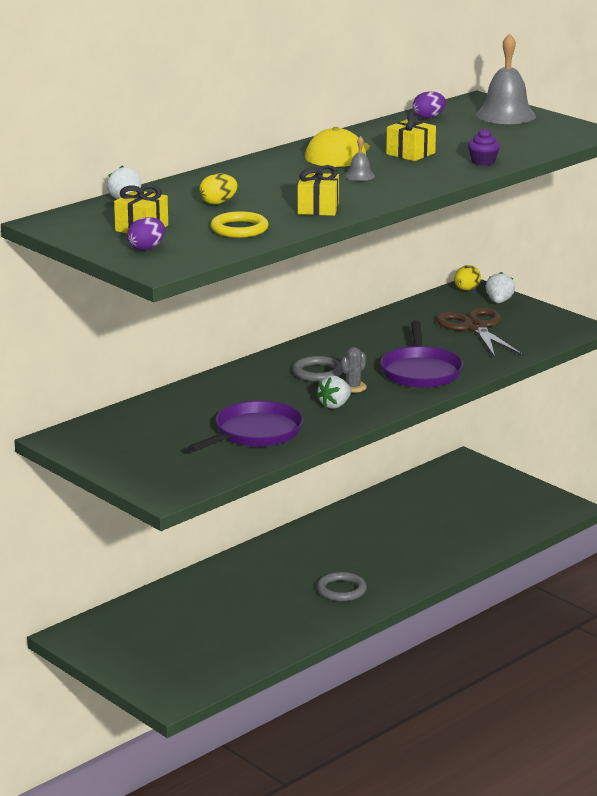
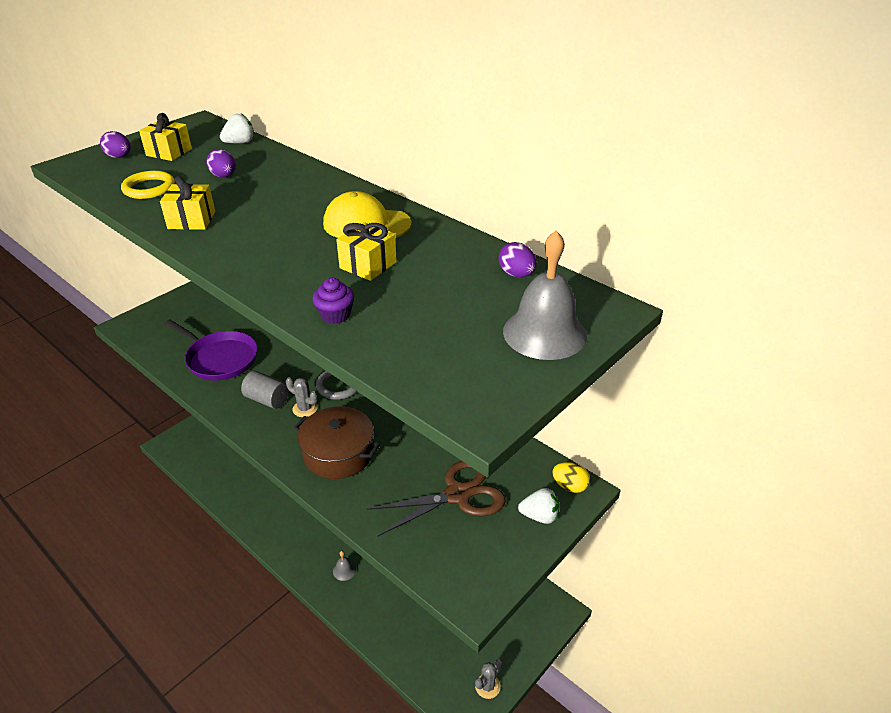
camera: 85 degrees right, 15 degrees up
yellow egg [199,173,237,204] -> purple egg [206,149,236,178]
white strawberry [316,375,351,409] -> grey cylinder [241,371,289,409]
grey ring [317,572,367,601] -> none
grey bell [345,136,375,181] -> grey bell moved to [333,551,356,581]
purple pan [380,321,463,388] -> brown pot [294,406,380,479]
none -> grey cactus [475,659,502,699]

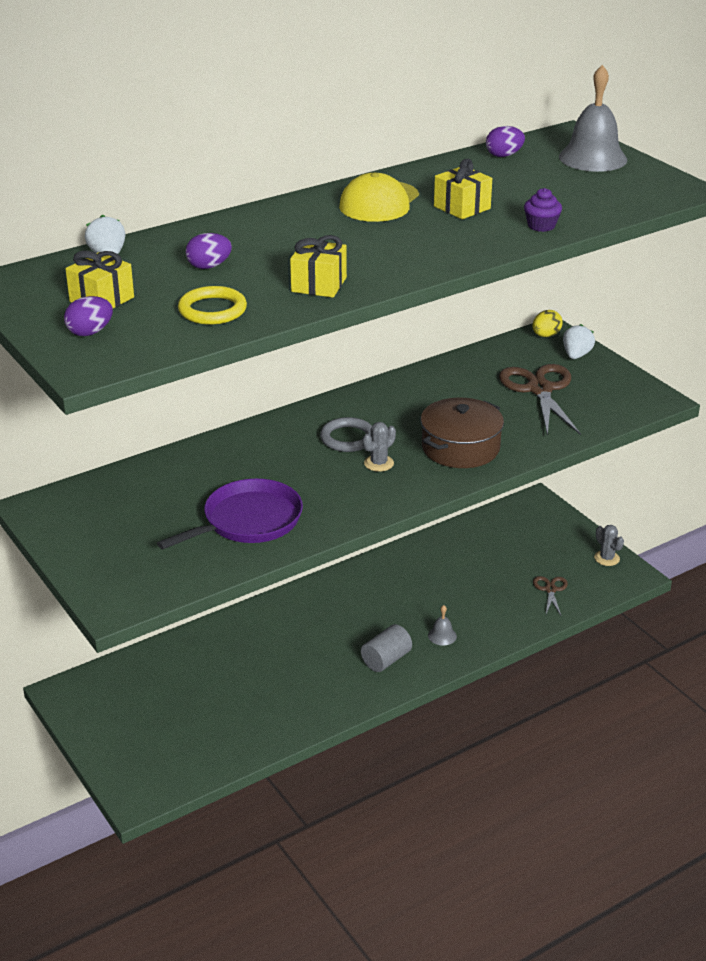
camera: 75 degrees left, 5 degrees down
grey cylinder [241,371,289,409] -> grey cylinder moved to [361,624,412,672]
none -> brown scissors [533,576,568,617]

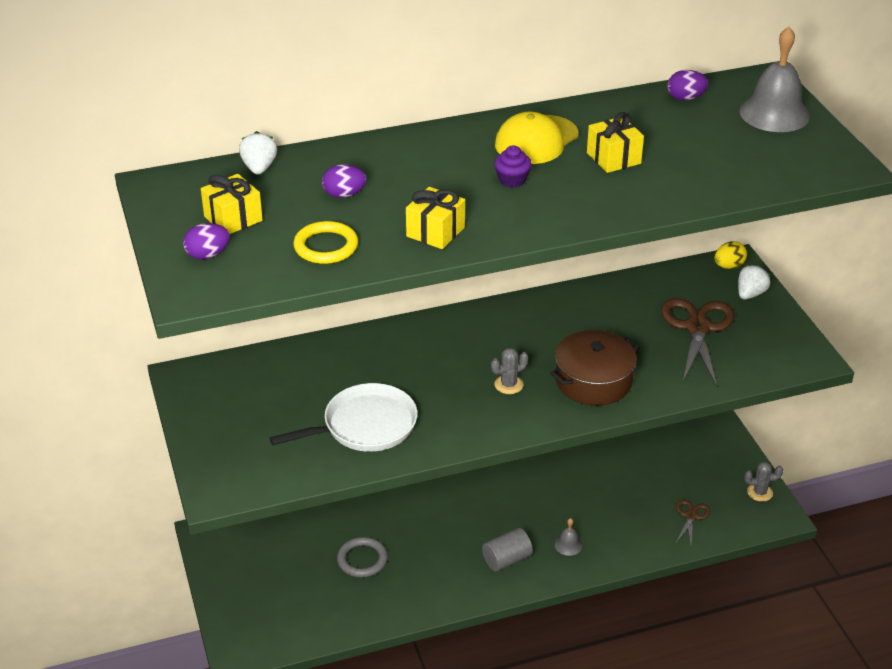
camera: 15 degrees right, 5 degrees up
purple pan [157,478,303,549] -> white pan [270,383,418,452]
grey ring [320,417,372,452] -> grey ring moved to [337,537,388,577]
purple cupcake [524,188,562,232] -> purple cupcake moved to [494,146,532,188]
grey cactus [594,525,624,566] -> grey cactus turned 75 degrees counterclockwise [744,462,783,502]

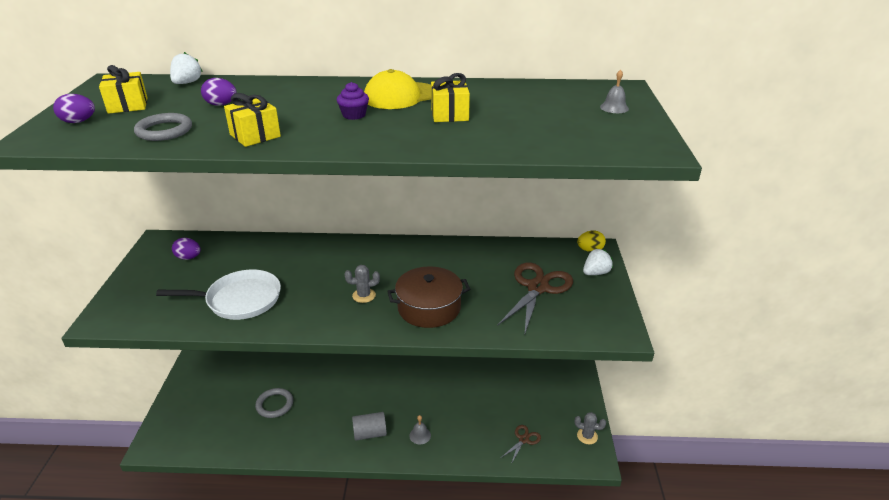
camera: 20 degrees right, 5 degrees down
yellow ring [293,221,358,264] -> grey ring [134,113,192,141]
purple egg [668,70,708,101] -> purple egg moved to [172,238,201,260]
grey bell [740,27,810,132] -> grey bell [600,69,629,113], size x0.46

